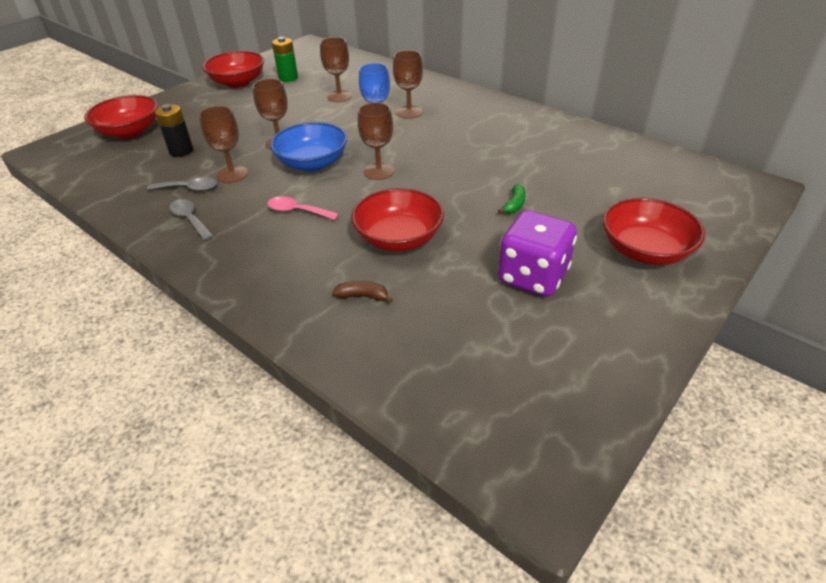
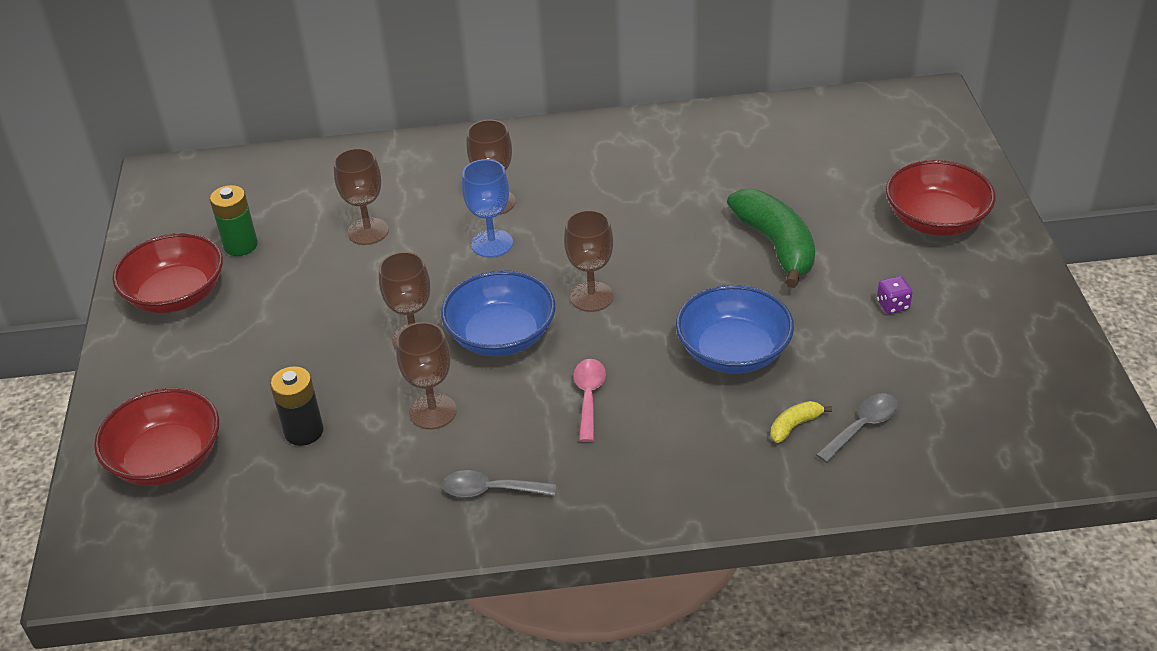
camera: 45 degrees left, 0 degrees up
grey spoon [147,178,217,191] -> grey spoon moved to [816,393,898,463]
pink spoon [267,197,339,220] -> pink spoon turned 120 degrees clockwise [573,359,606,442]
brown banana [332,281,393,303] -> yellow banana [771,401,832,443]
red bowl [351,188,444,251] -> blue bowl [676,285,794,374]
green banana [498,184,526,214] -> green banana [727,189,815,288], size x2.26
purple dice [498,210,577,297] -> purple dice [877,276,913,314], size x0.40

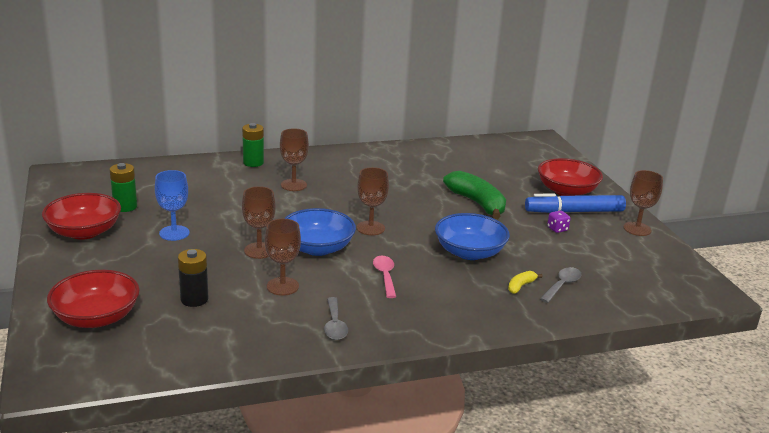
camera: 15 degrees left, 15 degrees down
brown goblet [333,148,389,245] -> brown goblet moved to [623,170,663,236]
grey spoon [442,470,556,497] -> grey spoon turned 90 degrees counterclockwise [324,297,348,340]
blue goblet [462,159,513,258] -> blue goblet moved to [155,170,189,241]
none -> green battery [242,123,264,167]
none -> blue marker [525,194,626,213]

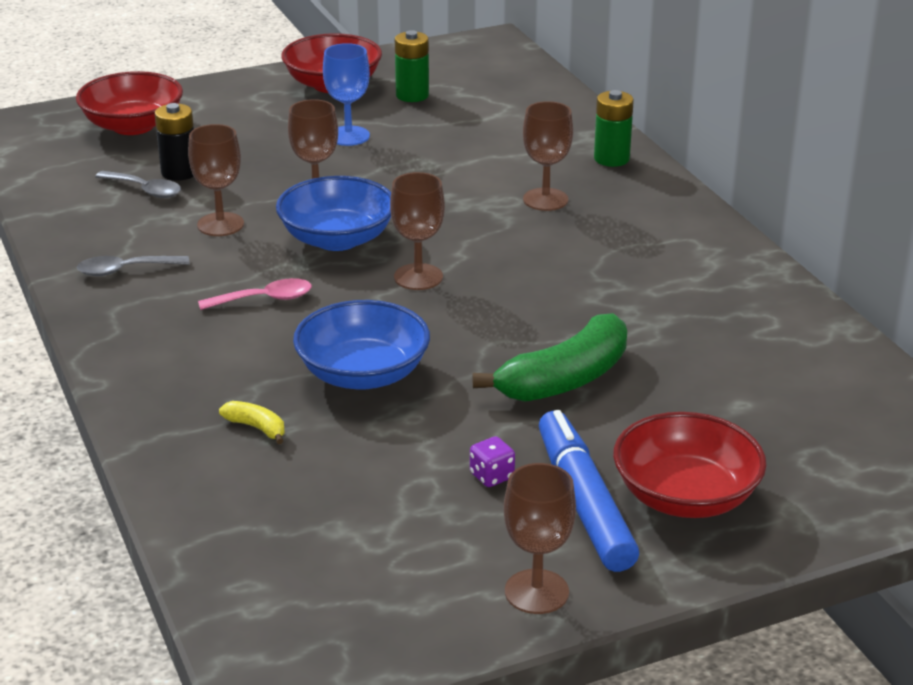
camera: 85 degrees right, 5 degrees up
grey spoon [540,267,582,303] -> grey spoon moved to [95,171,181,198]

